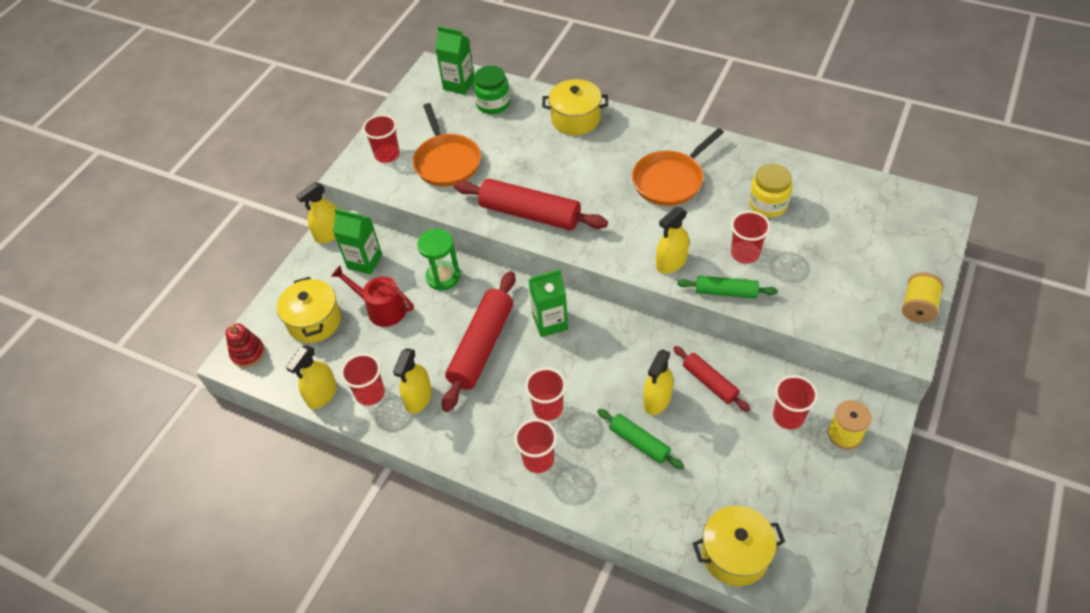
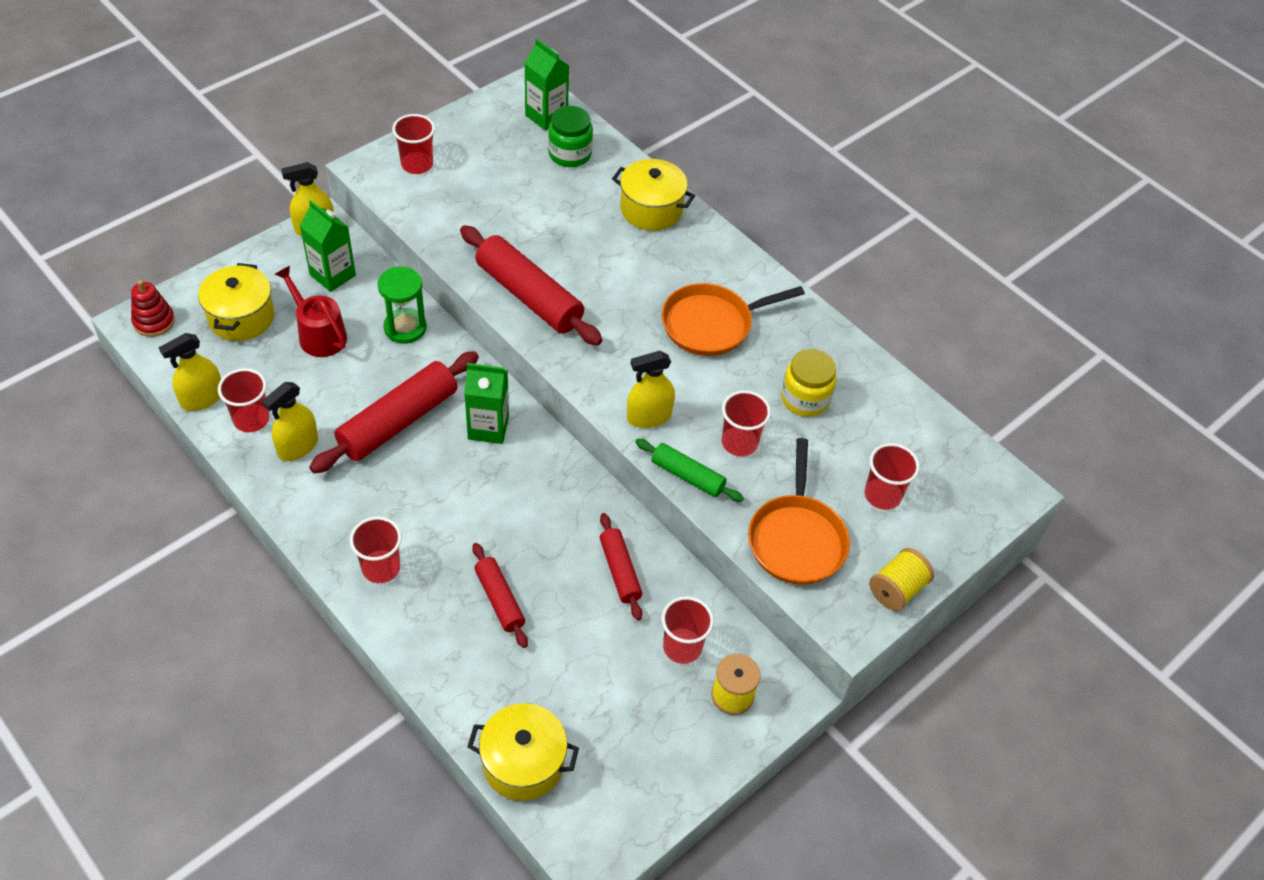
camera: 15 degrees right, 0 degrees up
orange pan [413,103,481,187] -> orange pan moved to [748,438,850,585]
red cup [525,368,566,421] -> red cup moved to [864,443,920,510]
green rolling pin [597,409,684,469] -> red rolling pin [472,543,528,648]
yellow spray bottle [643,349,673,415] -> none

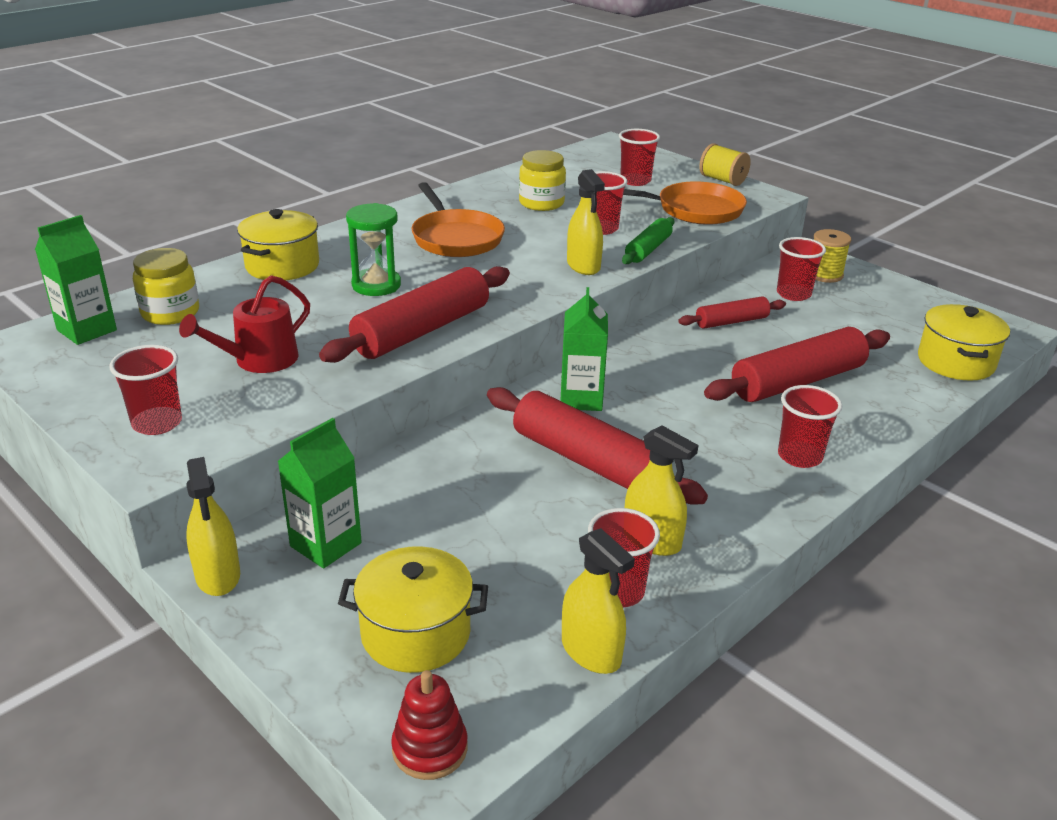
camera: 90 degrees left, 20 degrees down
red watering can [275,266,347,357] -> red watering can moved to [179,275,310,373]
green hourglass [378,267,427,344] -> green hourglass moved to [346,203,401,296]
red rolling pin [472,543,528,648] -> red rolling pin [704,327,890,402], size x1.79
green jar [548,106,593,167] -> yellow jar [133,248,199,325]

